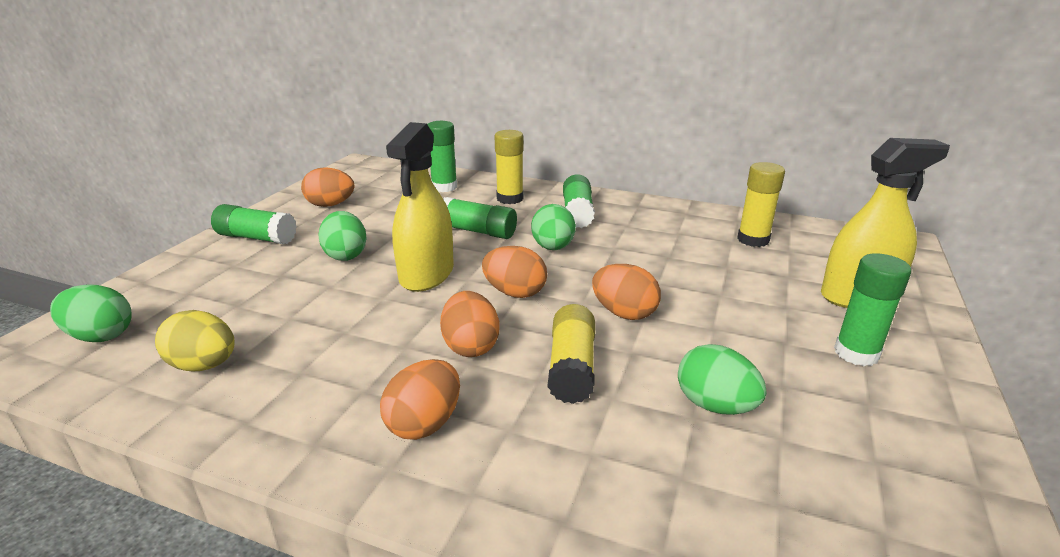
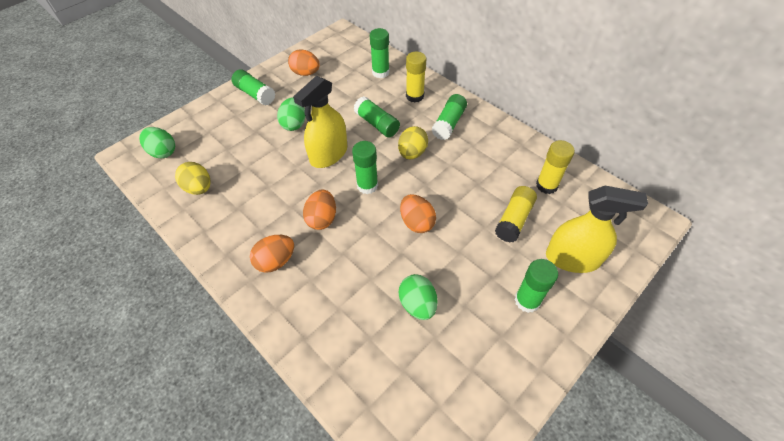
camera: 25 degrees right, 25 degrees up
orange egg [482,246,547,298] -> green glue stick [352,141,378,194]
green egg [531,204,576,250] -> yellow egg [398,126,428,159]
yellow glue stick [547,304,595,404] -> yellow glue stick moved to [495,186,537,243]

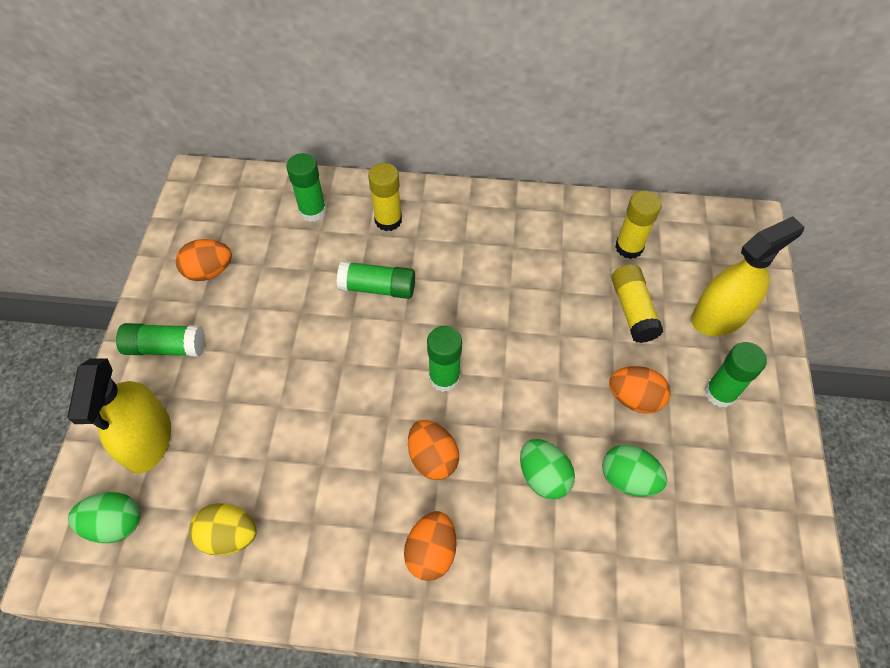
camera: 40 degrees left, 5 degrees up
green egg [277,97,305,131] -> green egg moved to [520,439,575,500]
yellow spray bottle [293,76,347,168] -> yellow spray bottle moved to [67,358,171,474]
yellow egg [398,126,428,159] -> none
orange egg [400,194,436,233] -> orange egg moved to [609,366,670,414]
green glue stick [432,94,467,140] -> none

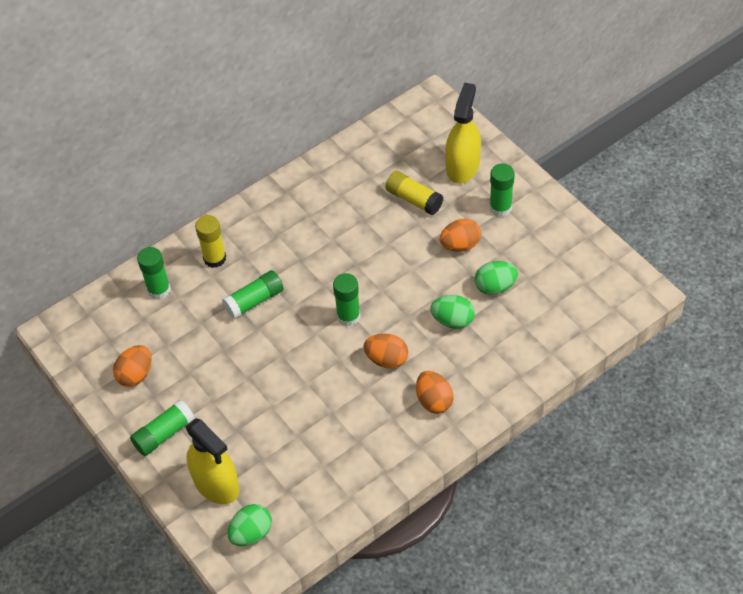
camera: 40 degrees left, 5 degrees down
yellow egg [189,503,257,556] -> none
yellow glue stick [615,191,662,259] -> none

